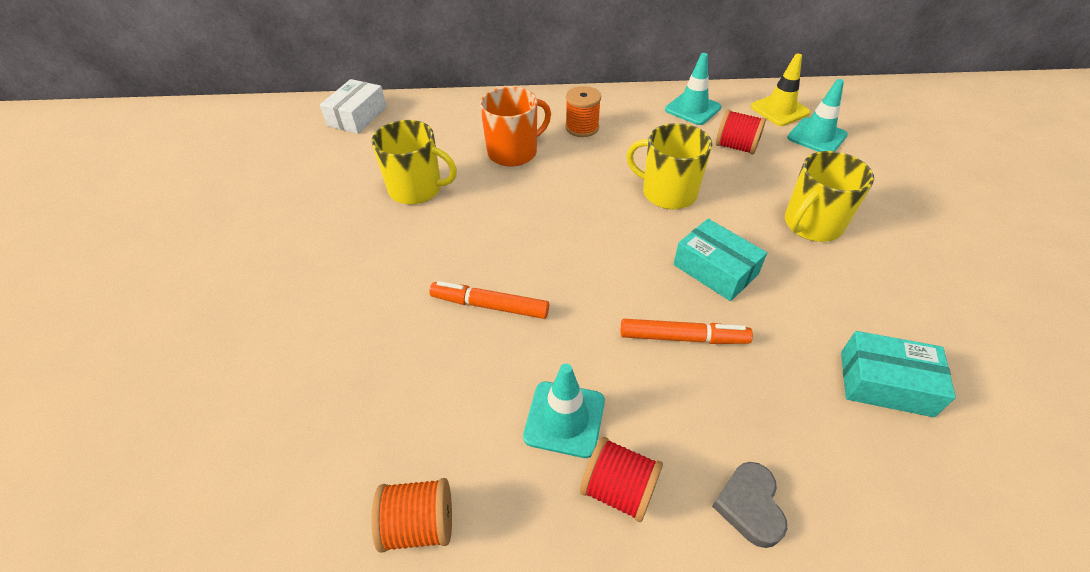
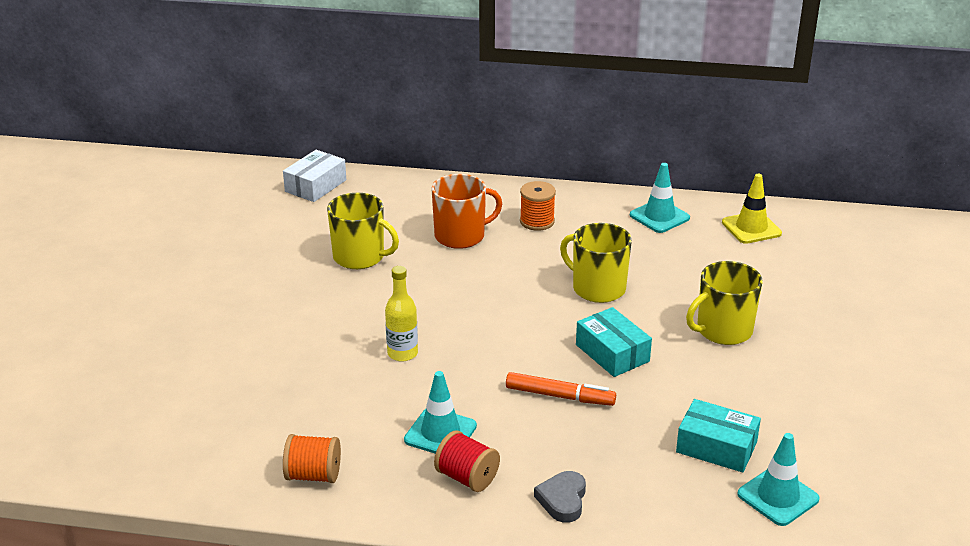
camera: 10 degrees right, 15 degrees down
orange marker [429,281,549,319] -> yellow bottle [385,266,418,362]
red spool [716,110,766,155] -> none
turquoise traffic cone [787,79,848,152] -> turquoise traffic cone moved to [737,433,819,526]

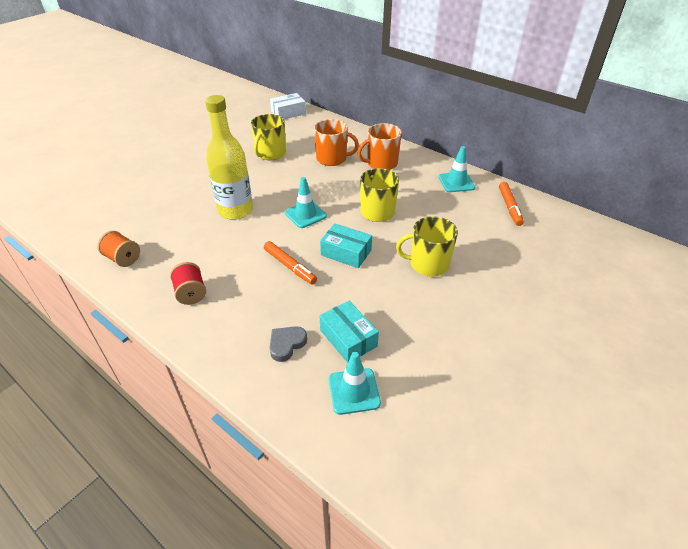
camera: 30 degrees right, 10 degrees up
yellow mug [327,193,399,269] -> yellow mug turned 60 degrees clockwise [251,114,286,160]
yellow bottle [385,266,418,362] -> yellow bottle [205,95,253,220], size x1.89
turquoise traffic cone [404,371,477,454] -> turquoise traffic cone moved to [285,177,327,228]
orange spool [520,181,556,231] -> orange mug [358,123,402,170]
grey heart [534,471,586,523] -> grey heart moved to [270,326,307,362]
turquoise box [576,307,652,377] -> turquoise box turned 60 degrees counterclockwise [320,223,372,268]
yellow traffic cone [722,174,782,244] -> orange marker [499,182,524,226]

